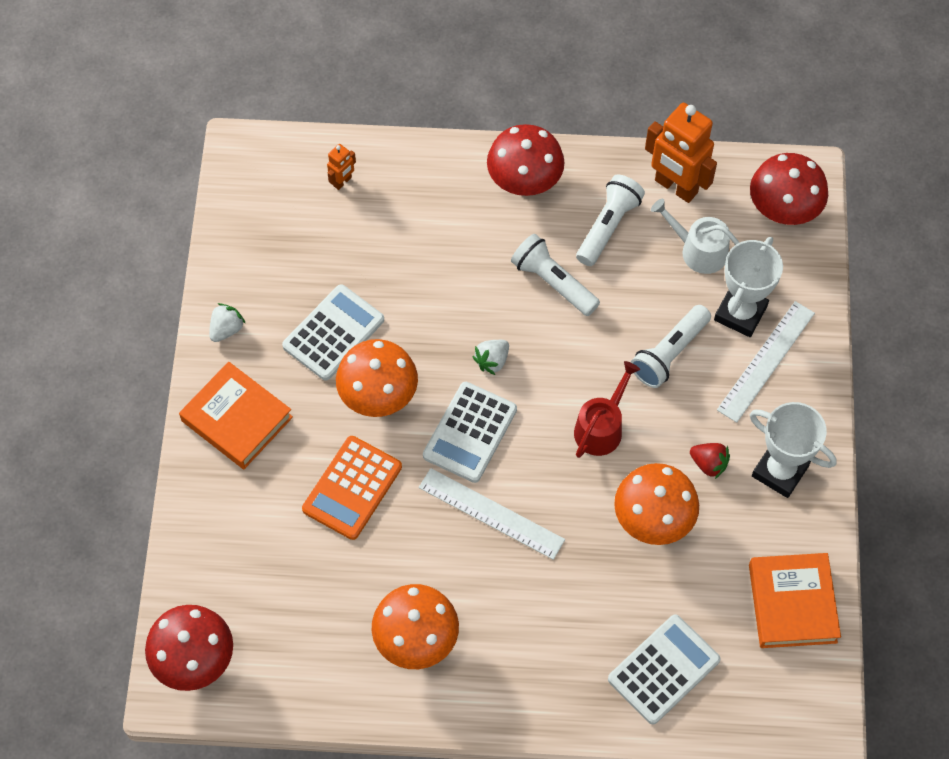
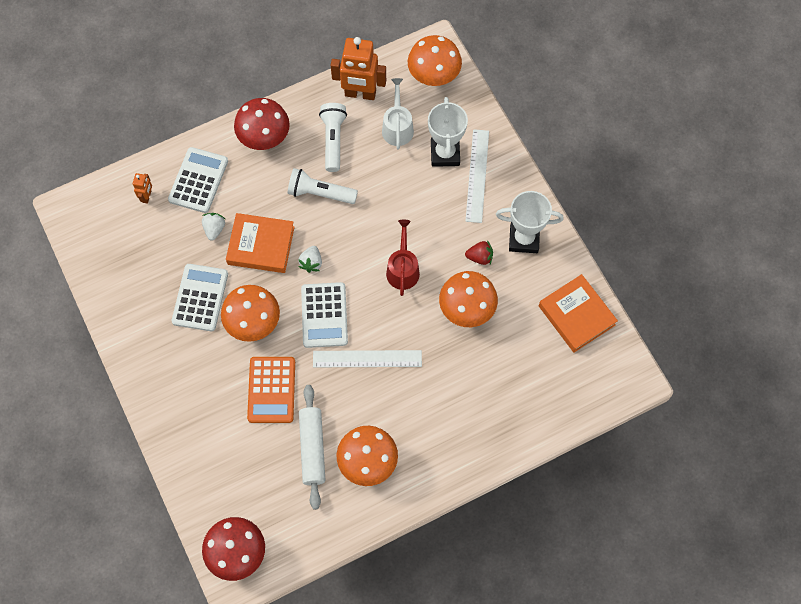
camera: 30 degrees left, 5 degrees up
orange book [179,362,293,469] -> orange book moved to [226,213,295,273]
white strawberry [209,303,246,342] -> white strawberry moved to [202,213,225,241]
white calculator [608,614,721,724] -> white calculator moved to [168,147,228,213]
white flashlight [631,305,711,388] -> none
white watering can [651,199,740,274] -> white watering can turned 90 degrees clockwise [382,78,414,150]
red mushroom [750,153,828,225] -> orange mushroom [408,35,462,86]
none -> white rolling pin [299,385,325,510]

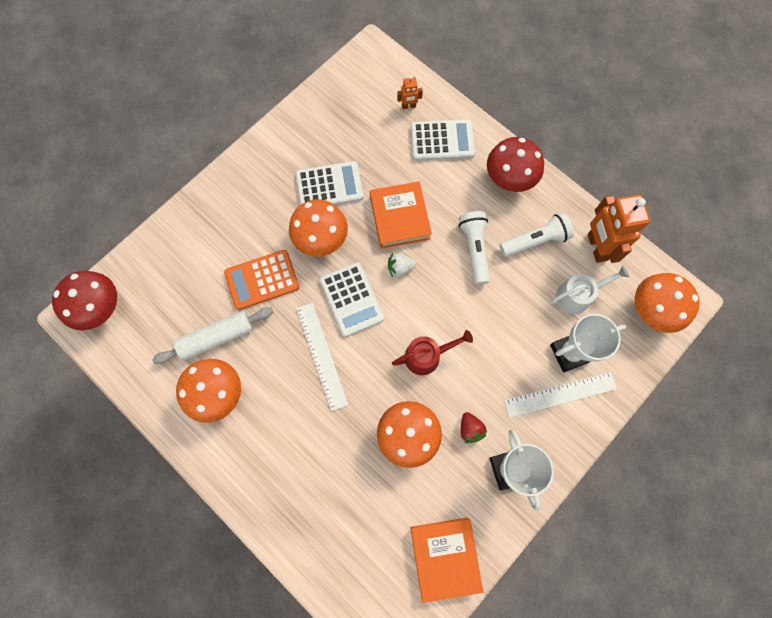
camera: 70 degrees right, 5 degrees up
white strawberry [202,213,225,241] -> none
white calculator [301,282,348,348] -> white calculator turned 90 degrees counterclockwise [320,262,384,337]
orange book [539,274,618,353] -> orange book turned 45 degrees counterclockwise [411,518,483,603]

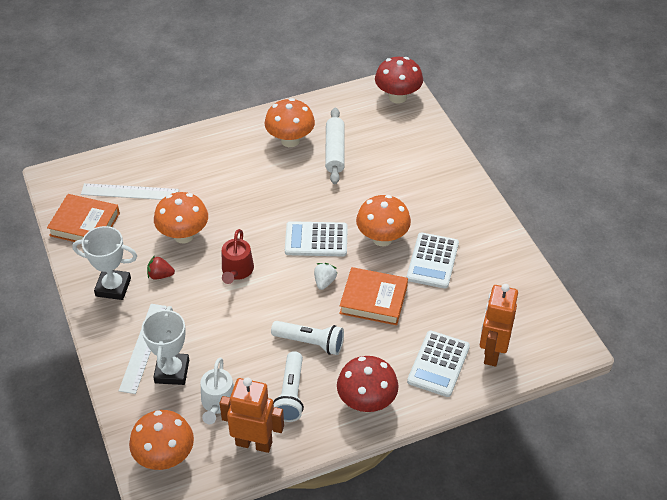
camera: 115 degrees right, 25 degrees down
orange calculator [224,250,299,310] -> none
white ruler [296,303,348,411] -> white ruler moved to [81,183,179,200]
orange robot [397,76,423,109] -> orange robot [480,284,518,367], size x2.16

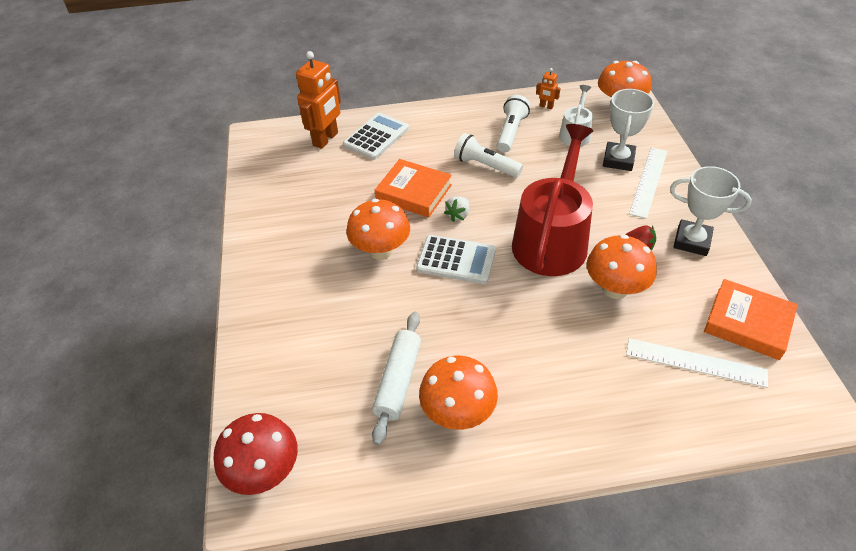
camera: 165 degrees left, 0 degrees up
orange robot [219,377,284,453] -> orange robot [536,68,560,109], size x0.46
red watering can [222,229,254,284] -> red watering can [512,124,593,276], size x2.05
red mushroom [337,356,399,412] -> none
white calculator [407,233,459,289] -> none

